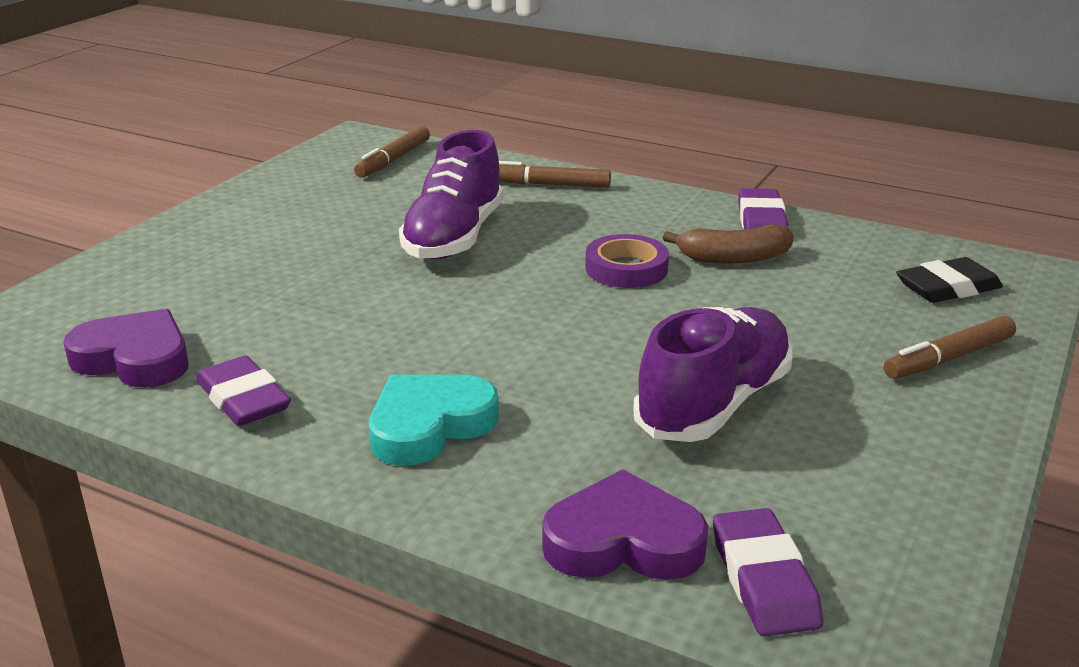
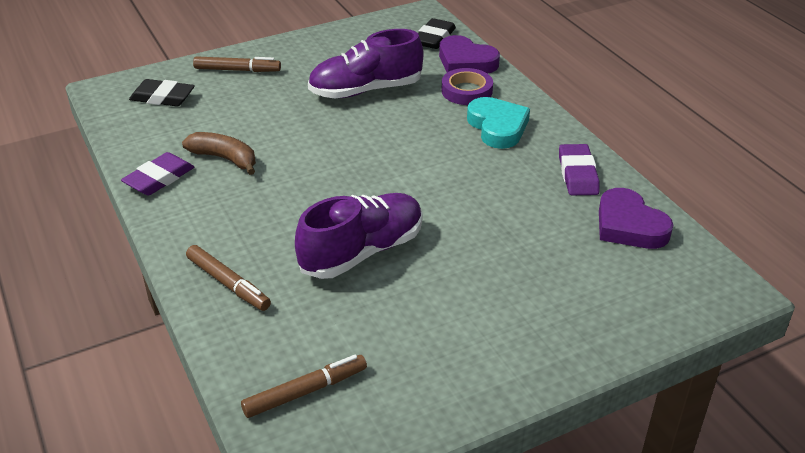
camera: 145 degrees left, 10 degrees up
turquoise heart [369,375,499,466] -> turquoise heart turned 105 degrees counterclockwise [467,97,530,149]
purple tape [585,234,669,288] -> purple tape moved to [441,68,493,105]
purple eraser [713,508,823,637] -> black eraser [418,18,456,49]

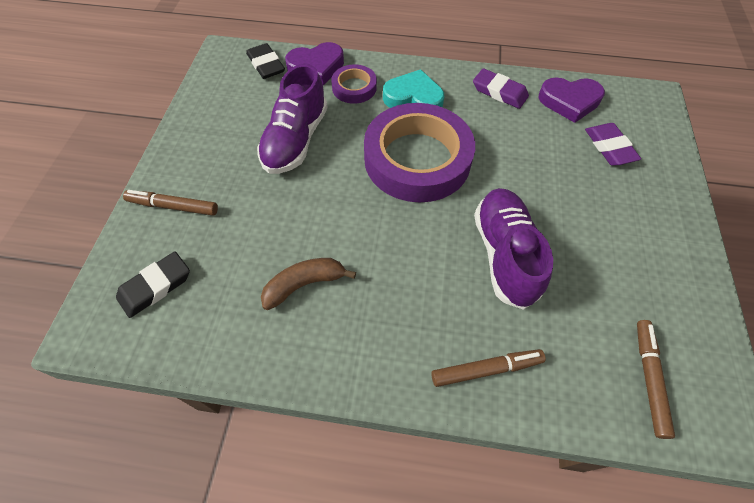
camera: 55 degrees left, 20 degrees up
purple eraser [121,152,194,195] -> purple eraser moved to [585,123,641,166]
brown marker [193,56,281,72] -> brown marker turned 120 degrees counterclockwise [123,190,218,216]
none -> purple tape [364,103,475,202]

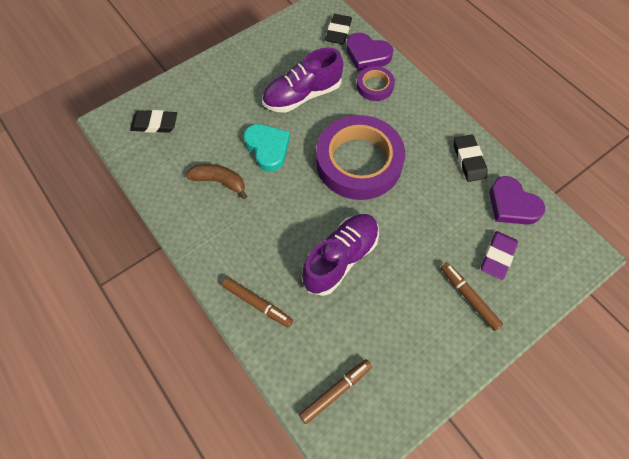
camera: 45 degrees right, 5 degrees up
brown marker [123,190,218,216] -> brown marker moved to [441,262,503,331]
turquoise heart [383,69,444,108] -> turquoise heart moved to [243,124,290,172]
purple eraser [473,68,529,109] -> black eraser [454,135,488,182]

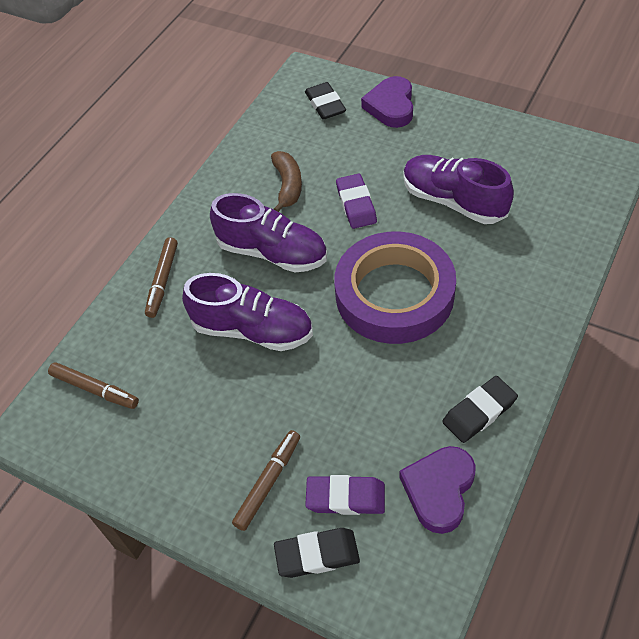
camera: 70 degrees right, 10 degrees down
turquoise heart [243,124,290,172] -> purple eraser [336,174,377,229]
black eraser [325,14,352,44] -> black eraser moved to [274,528,360,578]
purple heart [346,32,393,71] -> purple heart moved to [361,76,413,128]
purple tape [357,66,395,101] -> none
none -> purple shoe [210,193,327,272]

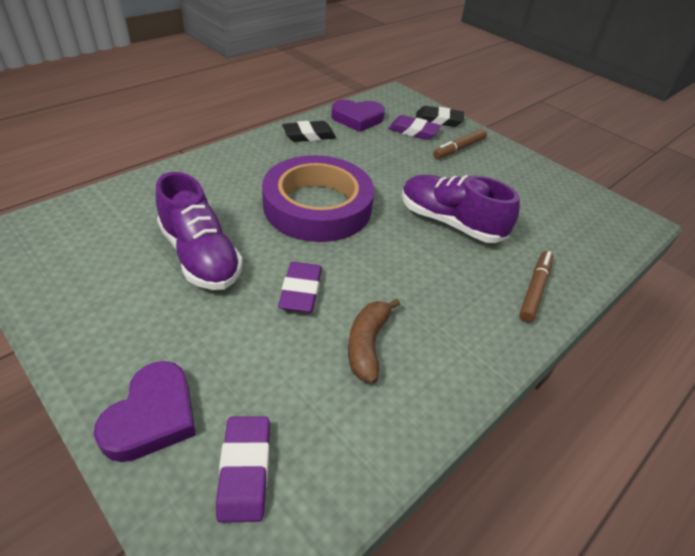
camera: 170 degrees left, 10 degrees down
brown marker [48,362,139,409] -> none
purple shoe [210,193,327,272] -> none
black eraser [305,82,346,120] -> purple eraser [216,416,270,523]
purple heart [399,446,476,534] -> purple heart turned 45 degrees clockwise [331,100,385,132]

